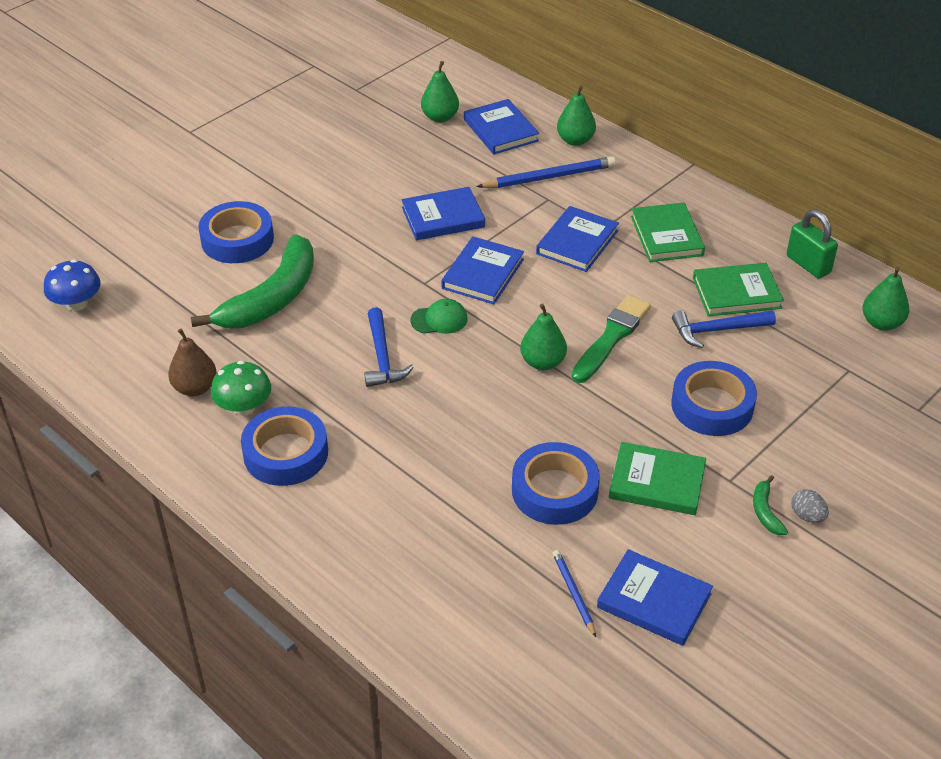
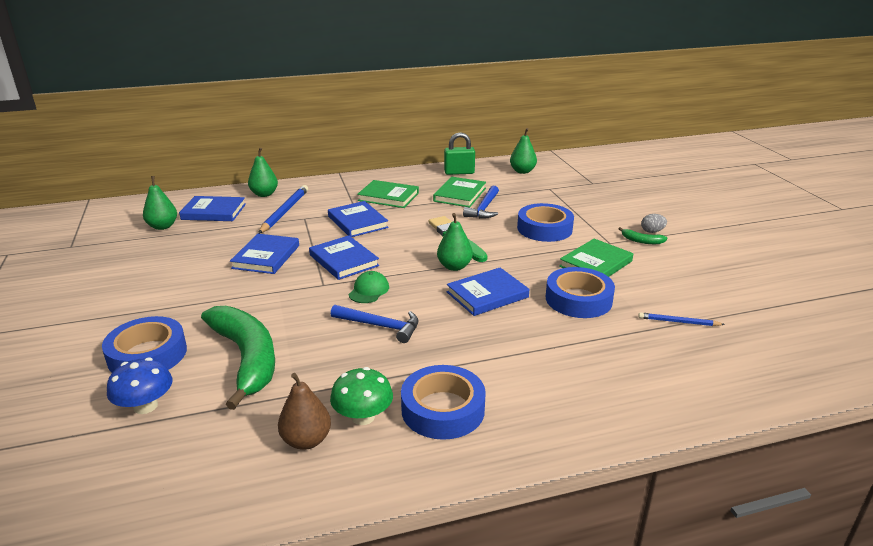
camera: 60 degrees left, 15 degrees down
blue mushroom [44,259,100,311] -> blue mushroom moved to [107,358,172,414]
blue book [597,549,713,646] -> blue book moved to [447,268,529,316]

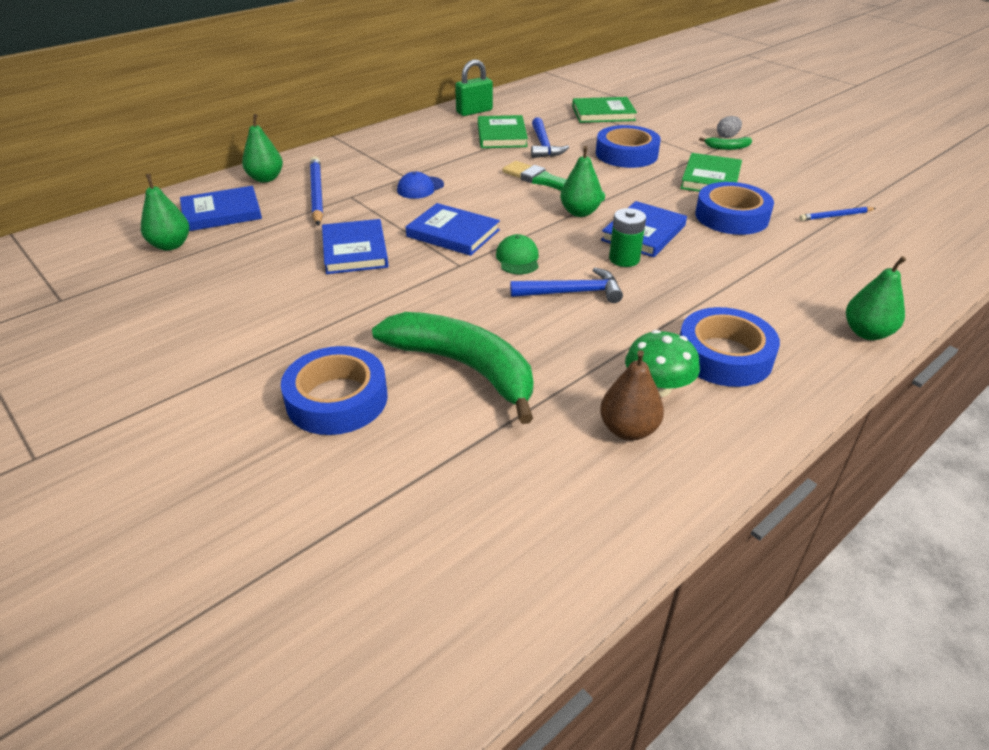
camera: 25 degrees left, 10 degrees up
blue mushroom [107,358,172,414] -> none
blue book [328,201,389,237] -> blue cap [397,172,444,199]
green book [357,180,419,208] -> green book moved to [572,97,637,123]
green pear [510,128,537,174] -> green pear moved to [846,256,906,340]
none -> green battery [609,208,646,267]

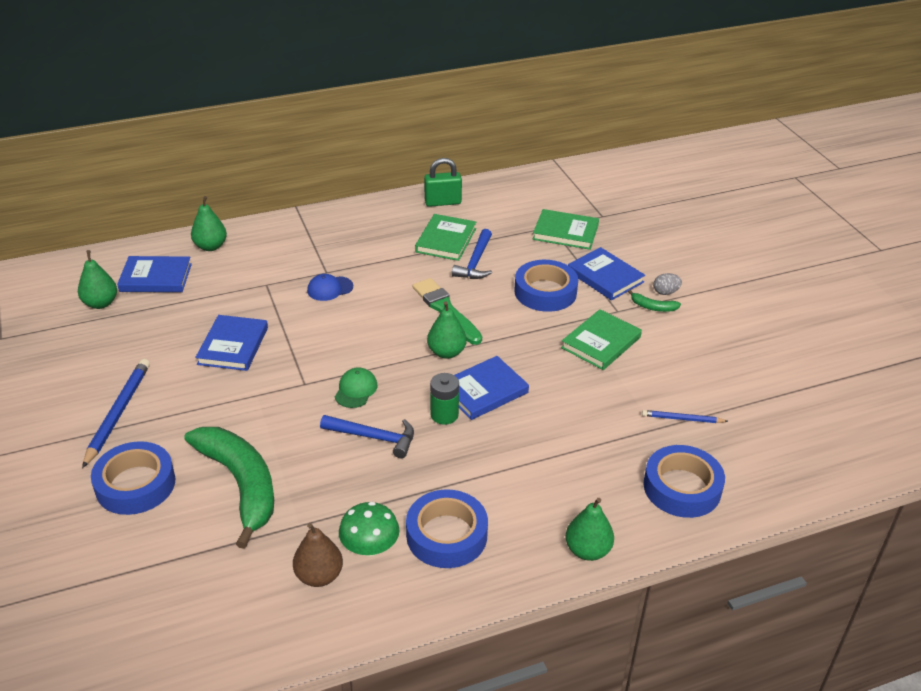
camera: 20 degrees right, 0 degrees up
blue pencil [310,157,323,225] -> blue pencil moved to [82,359,150,468]
blue book [406,203,500,256] -> blue book moved to [568,247,645,300]
blue tape [695,182,774,235] -> blue tape moved to [643,445,725,518]

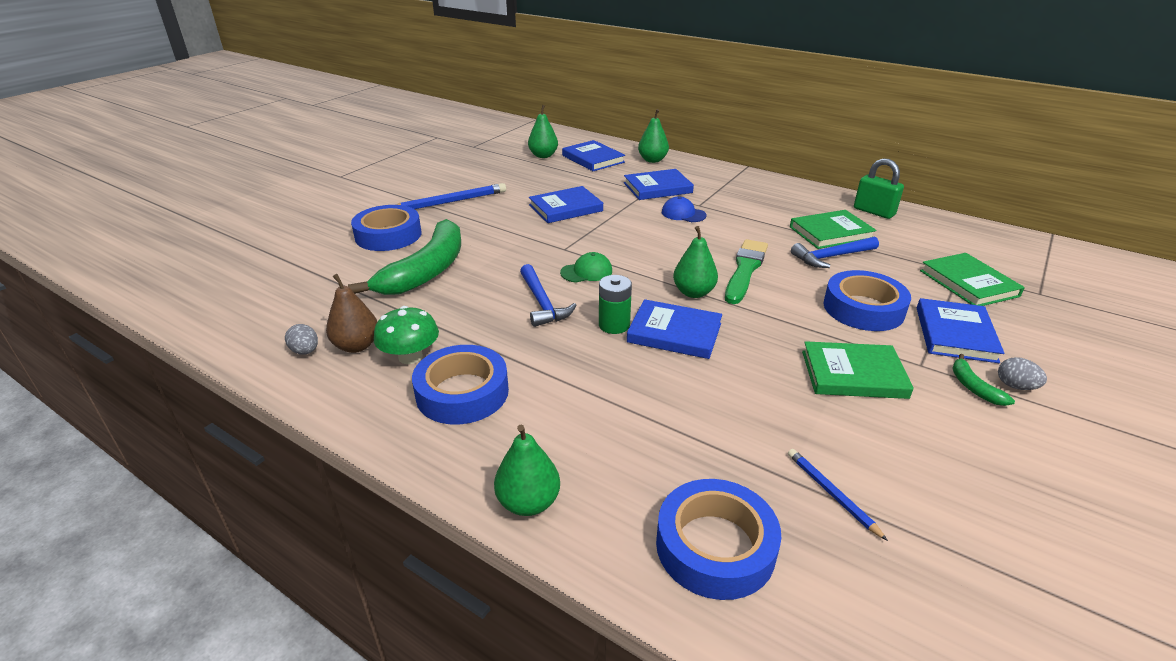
camera: 55 degrees right, 5 degrees down
none -> grey egg [285,324,318,354]
none -> blue book [624,169,694,200]

